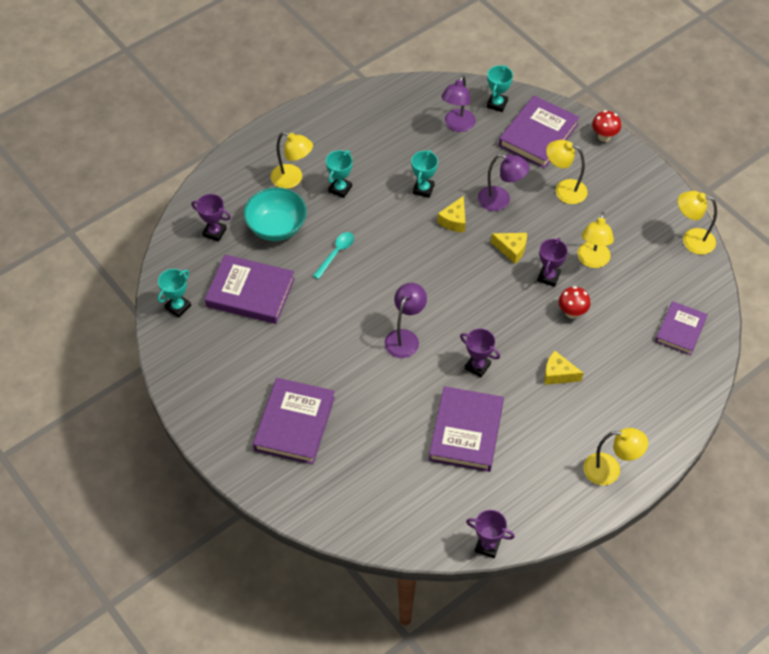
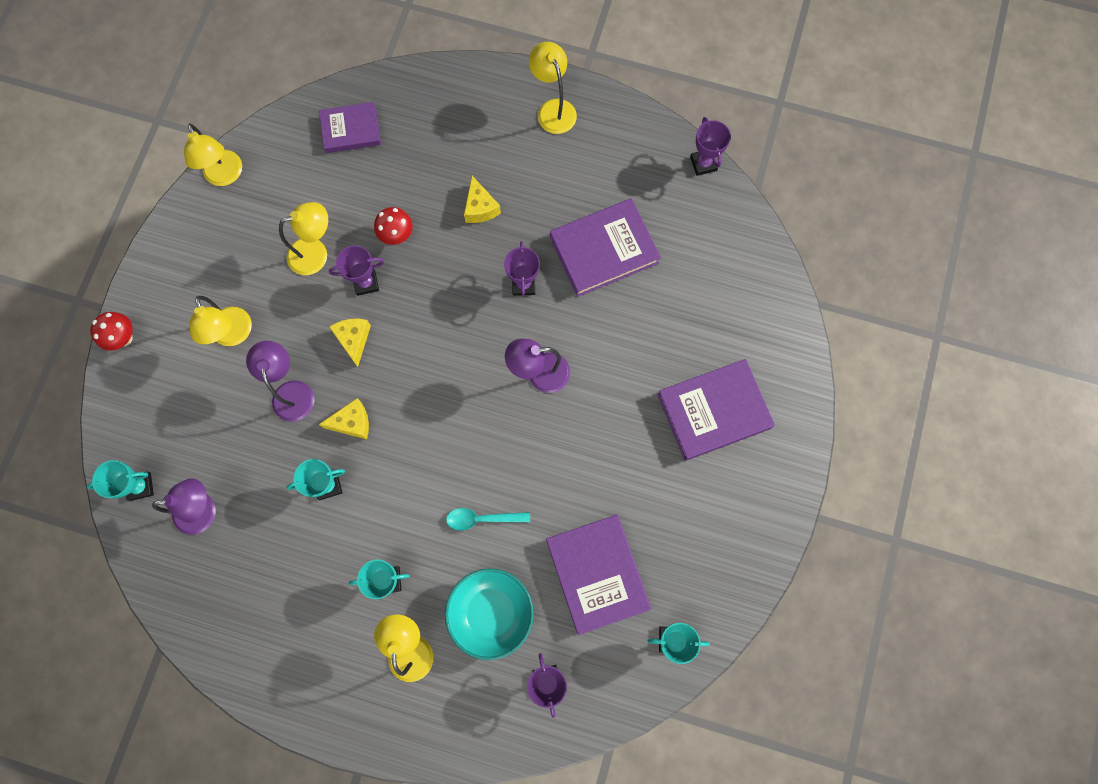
camera: 125 degrees left, 20 degrees up
purple book [499,96,580,169] -> none

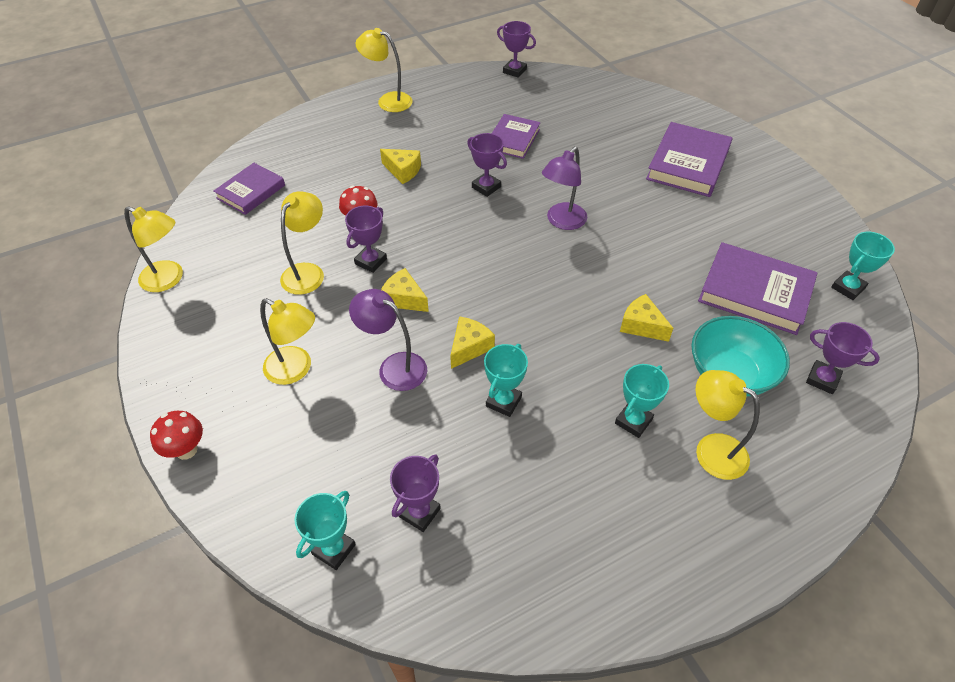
camera: 45 degrees left, 25 degrees down
purple lamp [152,478,216,535] -> purple trophy [390,455,441,532]
turquoise spoon [446,508,530,531] -> yellow cheese [620,294,673,342]
purple book [550,198,661,297] -> purple book [492,114,541,159], size x0.64

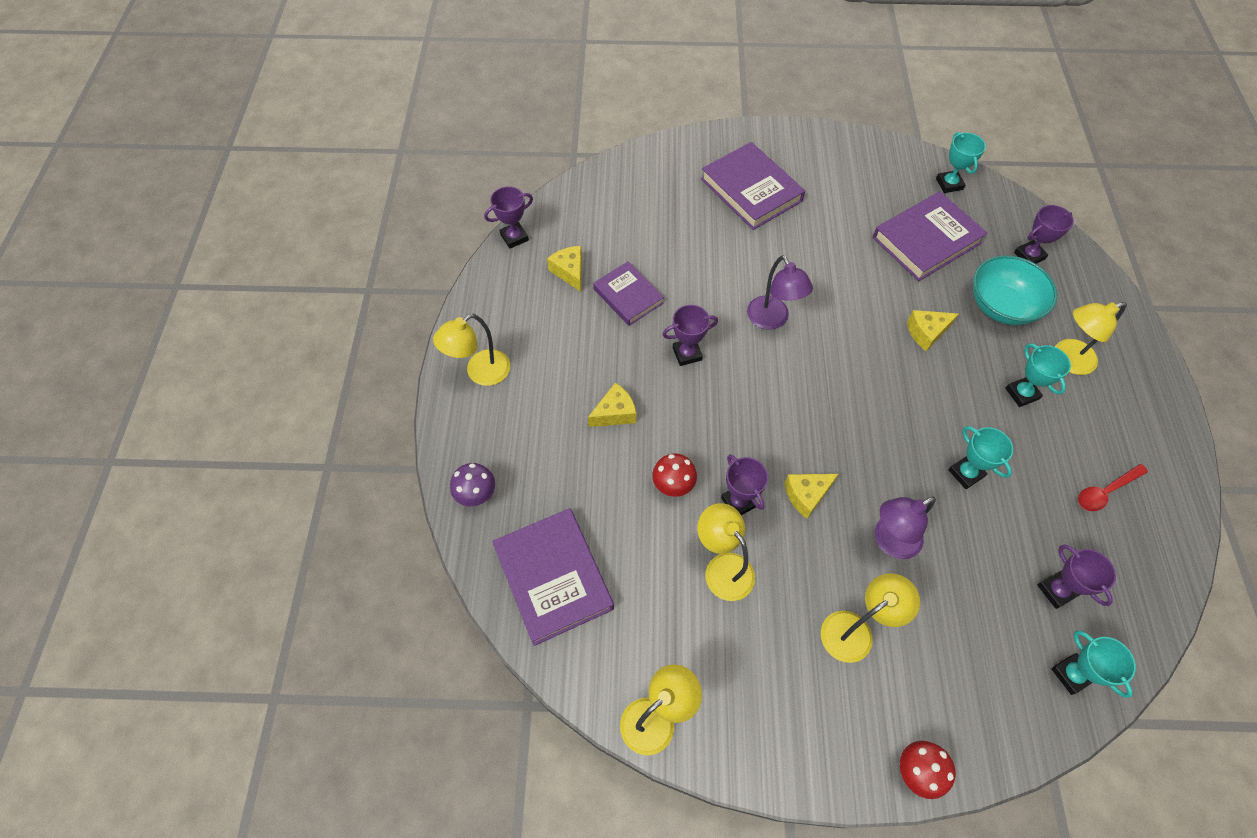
camera: 60 degrees left, 10 degrees up
purple book [213,163,285,215] -> purple book [492,508,614,646], size x1.57
yellow cheese [450,316,495,369] -> yellow cheese moved to [547,246,582,292]
none -> purple mushroom [450,463,495,506]
none -> red spoon [1078,464,1148,511]

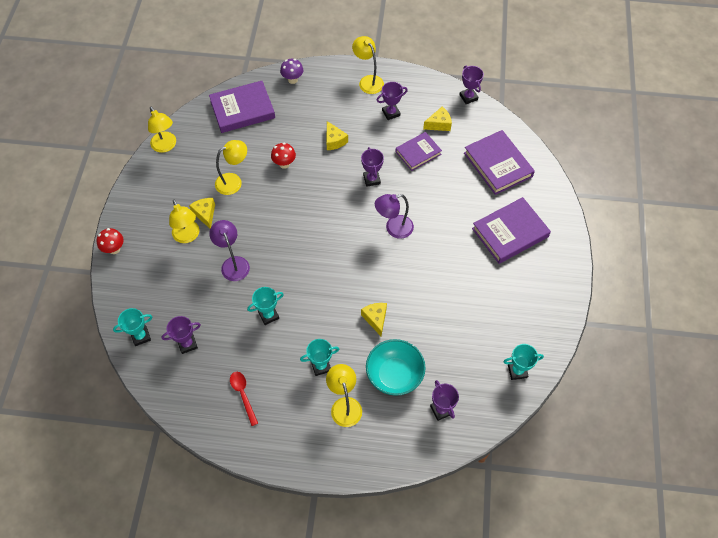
camera: 95 degrees right, 0 degrees up
purple trophy [721,454,768,515] -> purple trophy moved to [377,82,408,120]
yellow cheese [784,474,838,519] -> yellow cheese moved to [189,198,215,228]
purple book [872,192,988,281] -> purple book moved to [464,130,535,195]

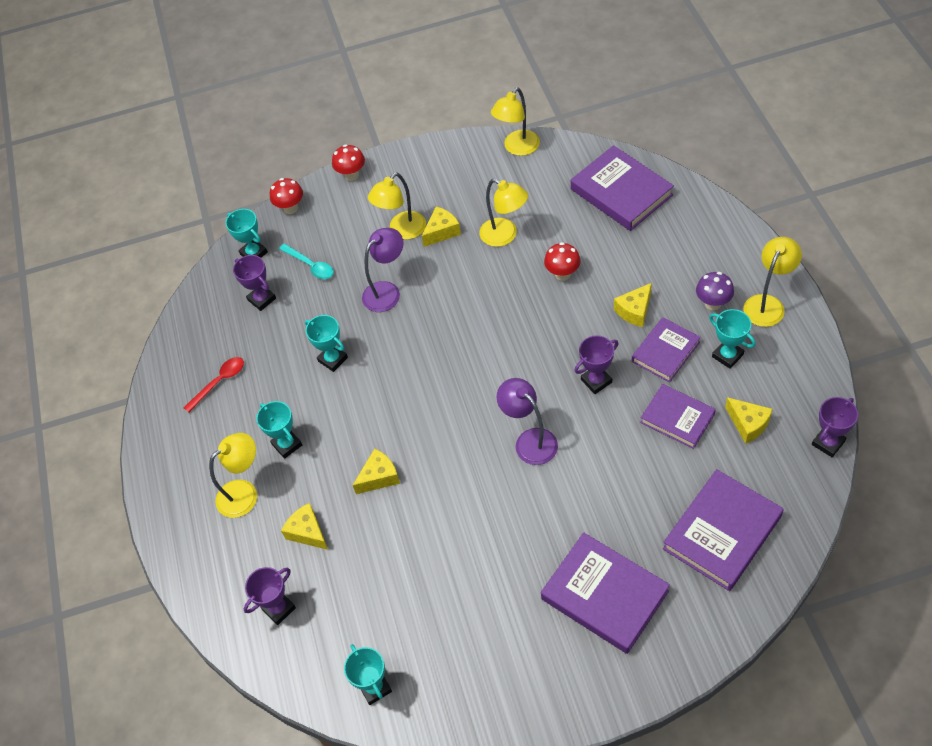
camera: 75 degrees right, 5 degrees down
purple mushroom [280,59,303,84] -> purple mushroom moved to [696,272,734,310]
turquoise bowl [366,339,426,396] -> yellow cheese [281,503,328,550]
purple trophy [377,82,408,120] -> turquoise trophy [709,309,756,369]
none -> red mushroom [270,178,303,214]
none -> turquoise spoon [279,243,334,279]
none -> purple book [632,317,701,382]

